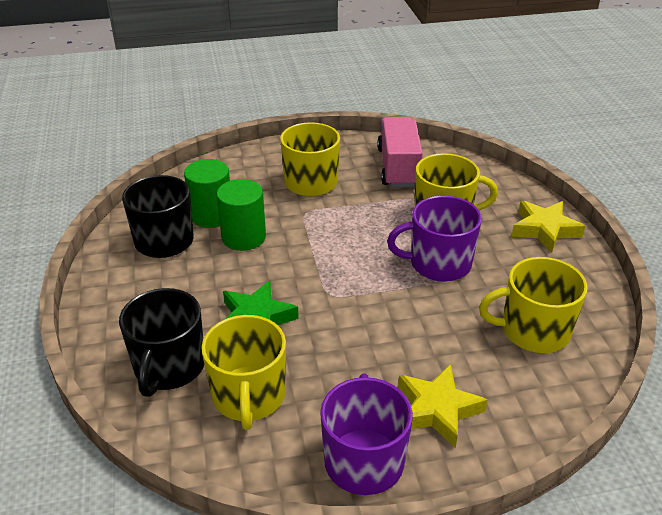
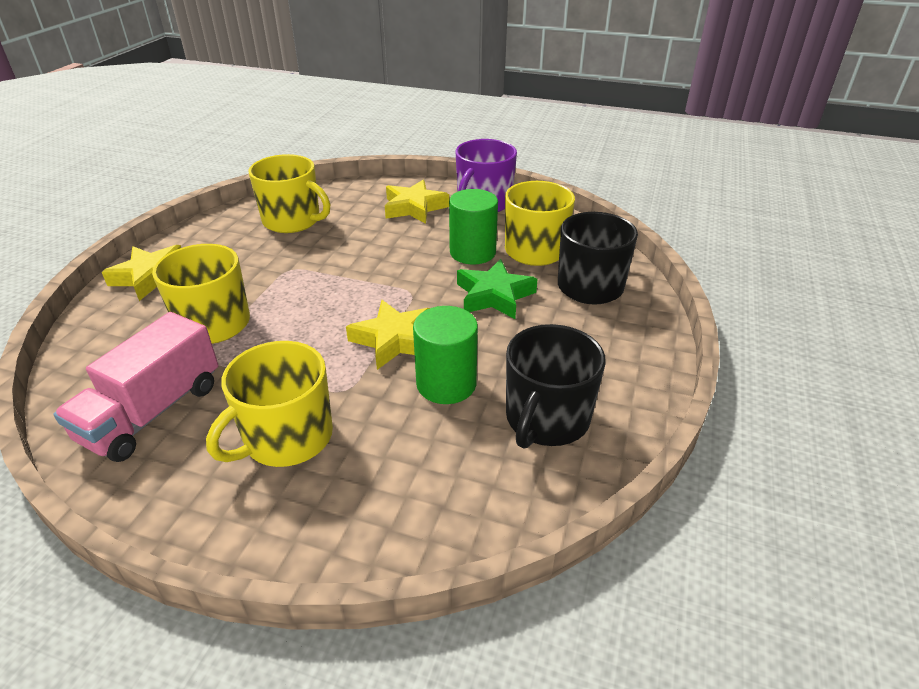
camera: 150 degrees left, 0 degrees up
green cylinder [184,159,230,228] -> green cylinder moved to [449,189,498,265]
purple mug [387,196,482,282] -> none
none -> yellow star [346,300,430,370]

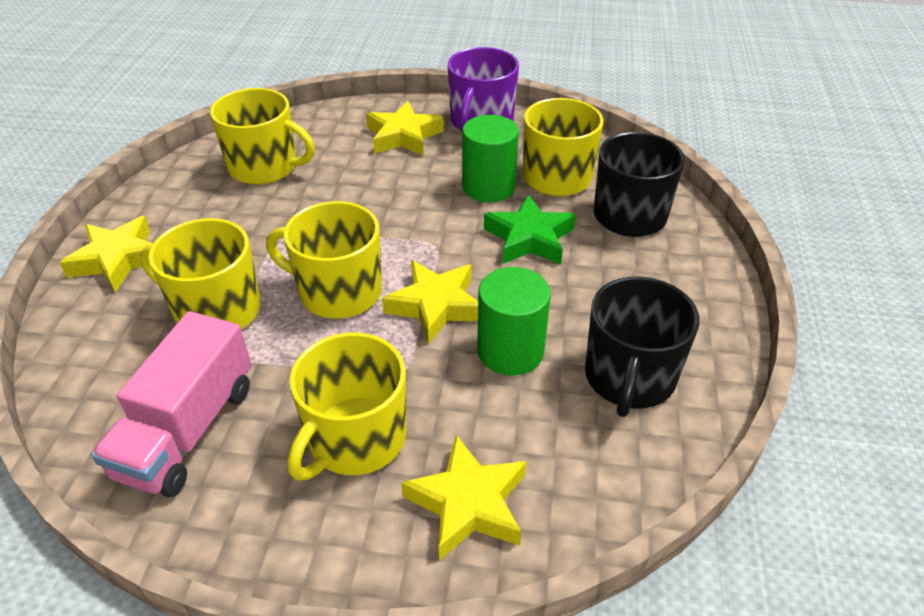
camera: 10 degrees left, 5 degrees up
none -> yellow mug [266,201,382,319]
none -> yellow star [401,435,526,560]

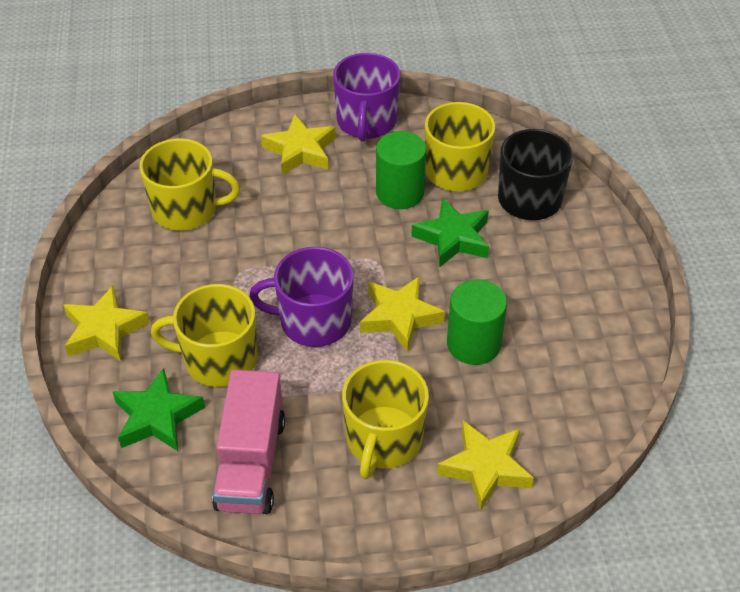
camera: 15 degrees left, 5 degrees up
yellow mug [266,201,382,319] -> purple mug [249,247,354,347]
black mug [585,277,699,417] -> none
none -> green star [112,368,205,451]

